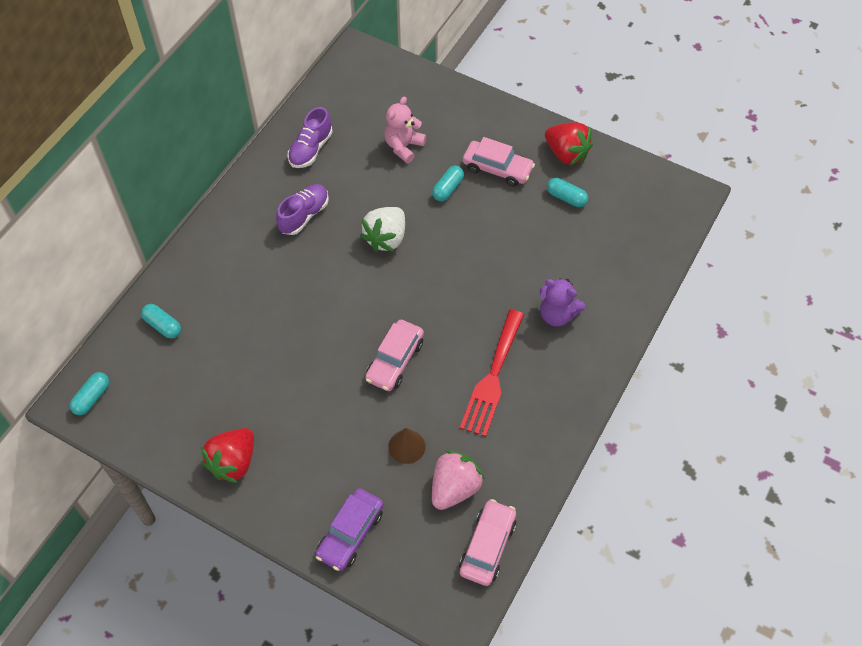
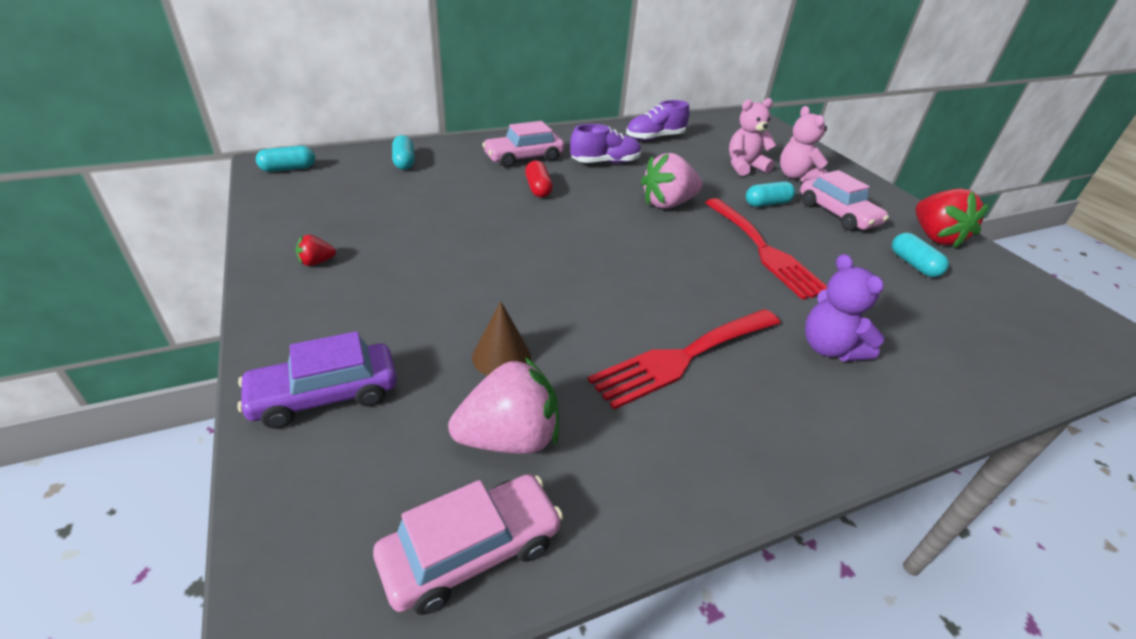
camera: 35 degrees right, 20 degrees down
red strawberry [201,428,254,483] -> red strawberry [296,235,336,266], size x0.47
white strawberry [360,207,405,252] -> pink strawberry [641,153,703,209]
pink car [365,320,424,391] -> pink car moved to [482,121,564,168]
none -> red capsule [525,160,553,198]
none -> red fork [705,198,827,300]
none -> pink teddy bear [780,106,828,182]

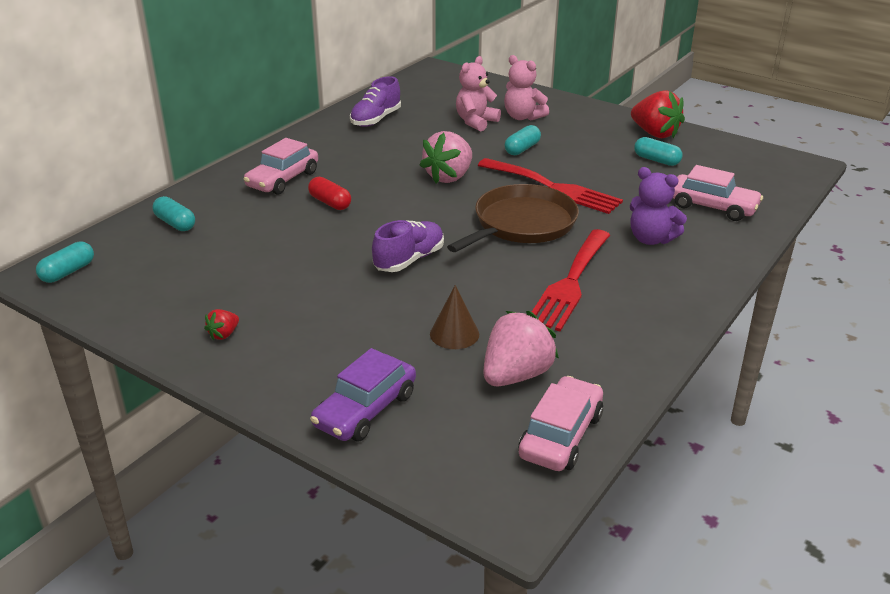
camera: 30 degrees left, 5 degrees down
purple shoe [570,124,641,164] -> purple shoe moved to [372,220,444,272]
pink car [800,170,889,231] -> pink car moved to [673,165,763,221]
none -> brown pan [447,184,579,252]

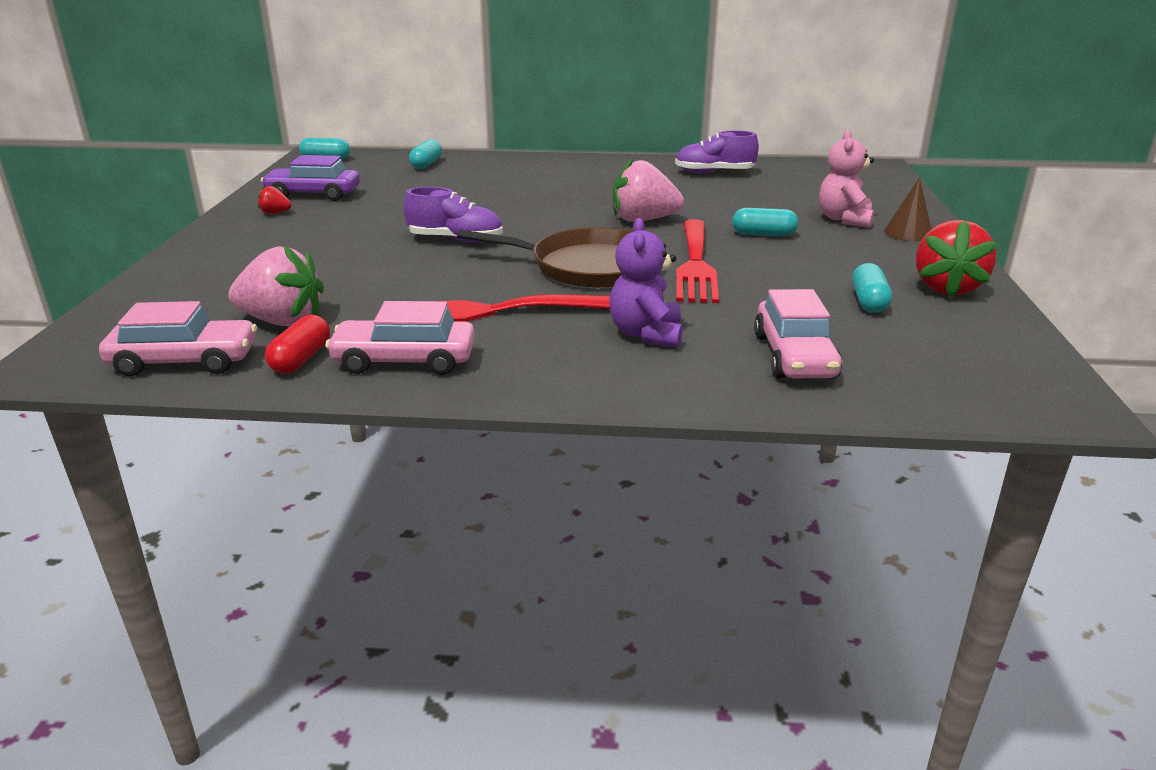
camera: 60 degrees right, 5 degrees down
pink car [243,138,318,195] -> pink car moved to [325,301,475,375]
red capsule [308,177,351,210] -> red capsule moved to [265,315,330,374]
purple car [310,348,416,441] -> purple car moved to [261,155,360,201]
brown cone [430,285,479,349] -> brown cone moved to [884,178,932,241]
pink teddy bear [456,56,501,132] -> none

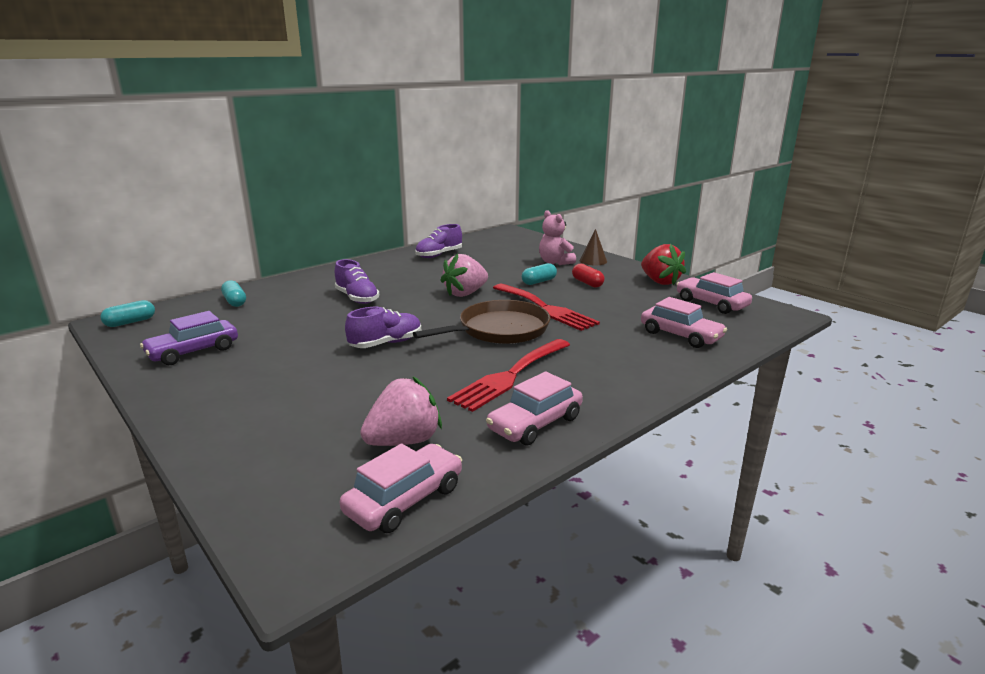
camera: 45 degrees left, 5 degrees down
red strawberry [258,185,292,214] -> none
red capsule [265,315,330,374] -> red capsule moved to [572,264,605,287]
purple teddy bear [609,218,683,347] -> none
turquoise capsule [852,263,892,313] -> none
none -> purple shoe [335,259,379,304]
none -> pink car [676,272,752,314]

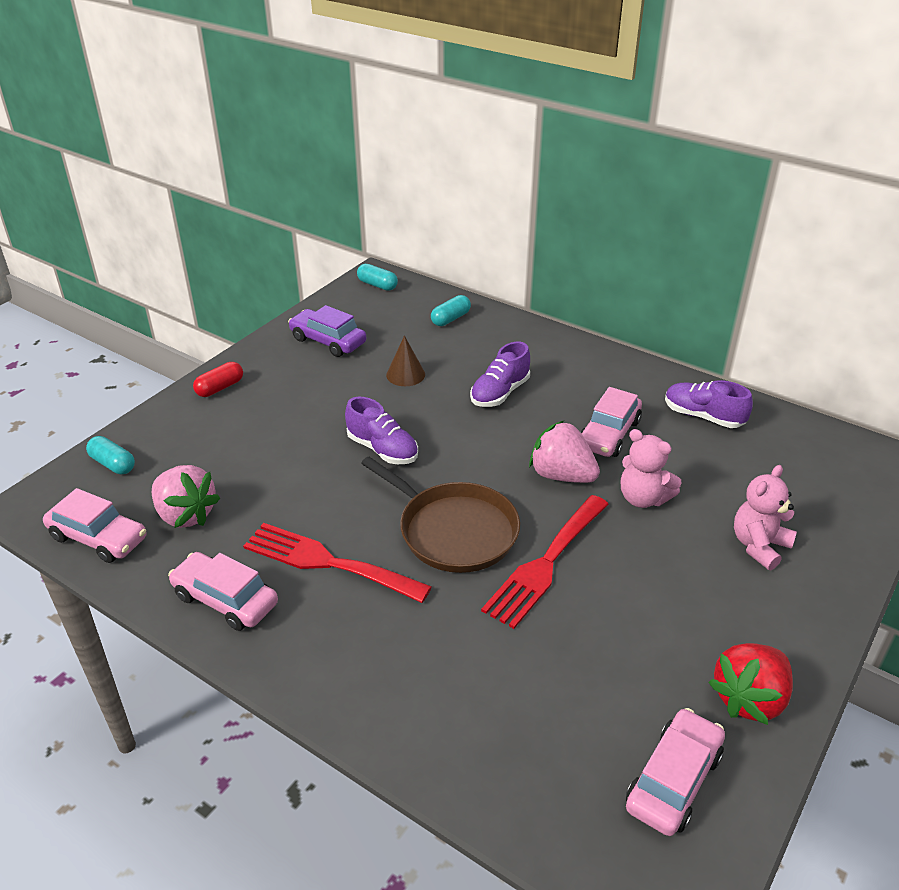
camera: 75 degrees right, 15 degrees up
turquoise capsule [522,263,557,285] -> turquoise capsule moved to [86,436,135,474]
red capsule [572,264,605,287] -> red capsule moved to [193,362,243,397]
brown cone [579,229,607,265] -> brown cone moved to [386,336,425,386]
pink car [641,297,727,348] -> pink car moved to [580,387,642,457]
none -> pink teddy bear [621,429,682,508]

